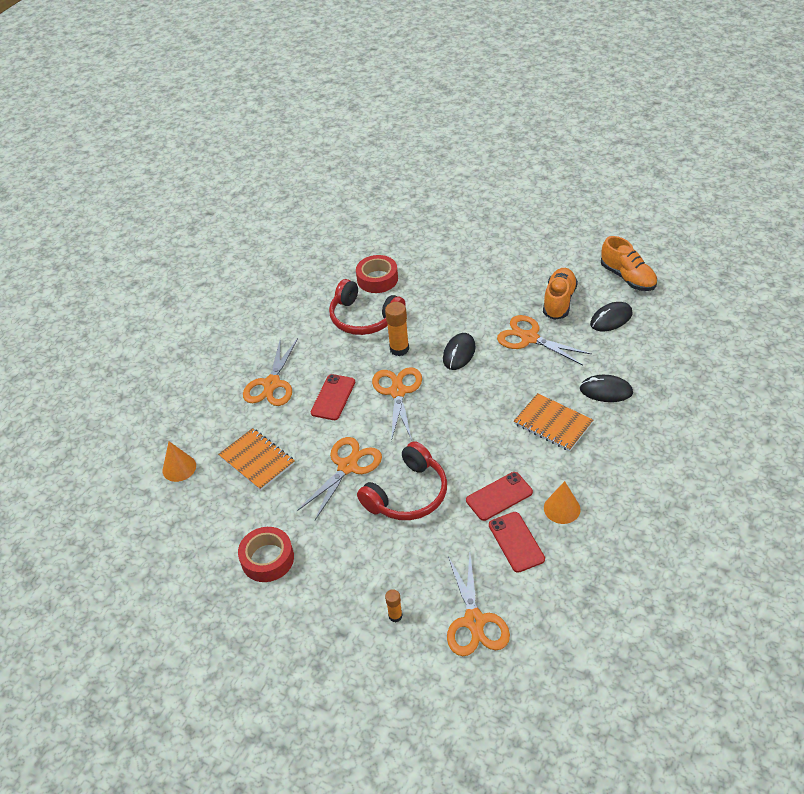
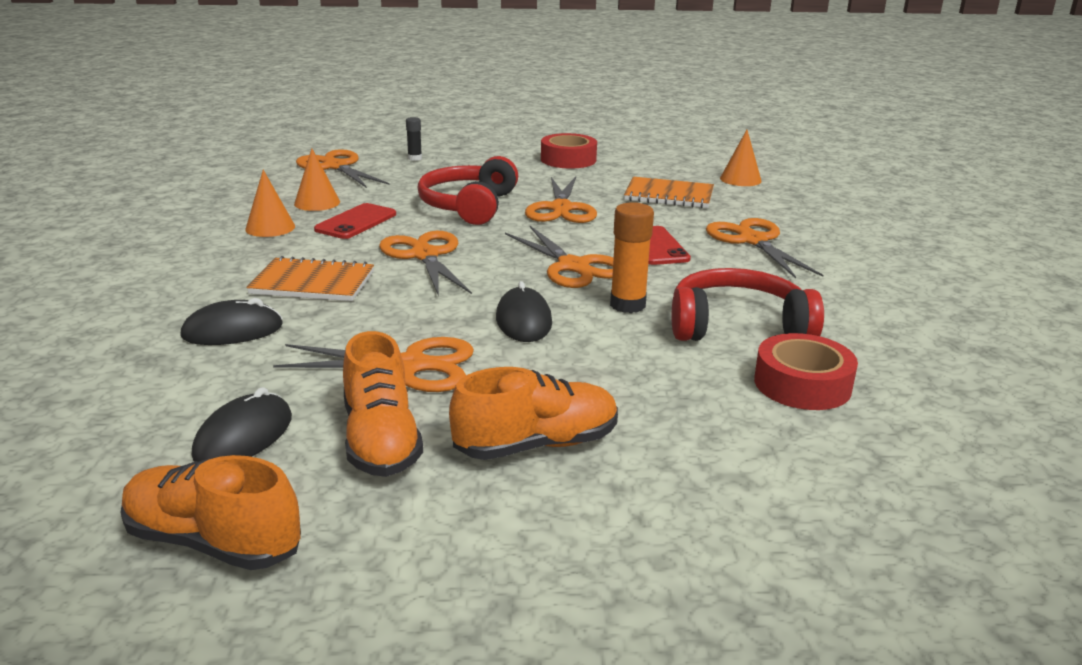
camera: 145 degrees right, 20 degrees down
orange glue stick [385,589,403,622] -> black glue stick [406,117,422,161]
red phone [489,512,545,573] -> orange cone [294,148,340,211]
none -> orange scissors [379,231,472,296]
none -> orange shoe [449,367,618,460]

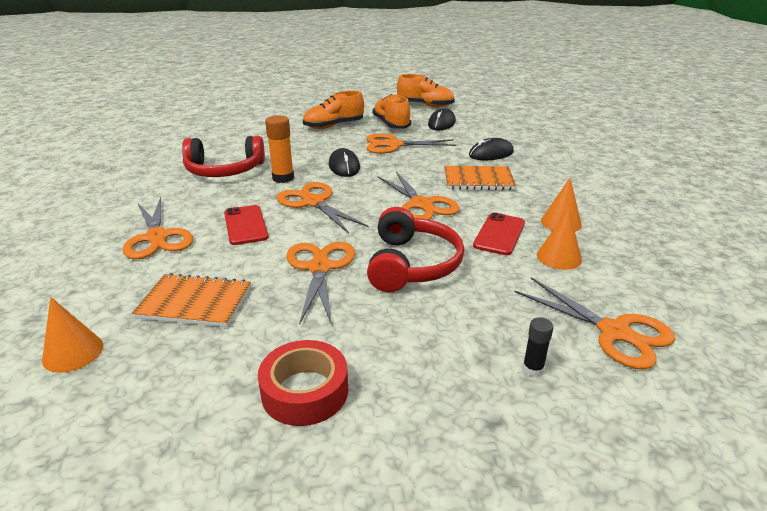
camera: 175 degrees right, 5 degrees up
red tape [754,333,858,410] -> none

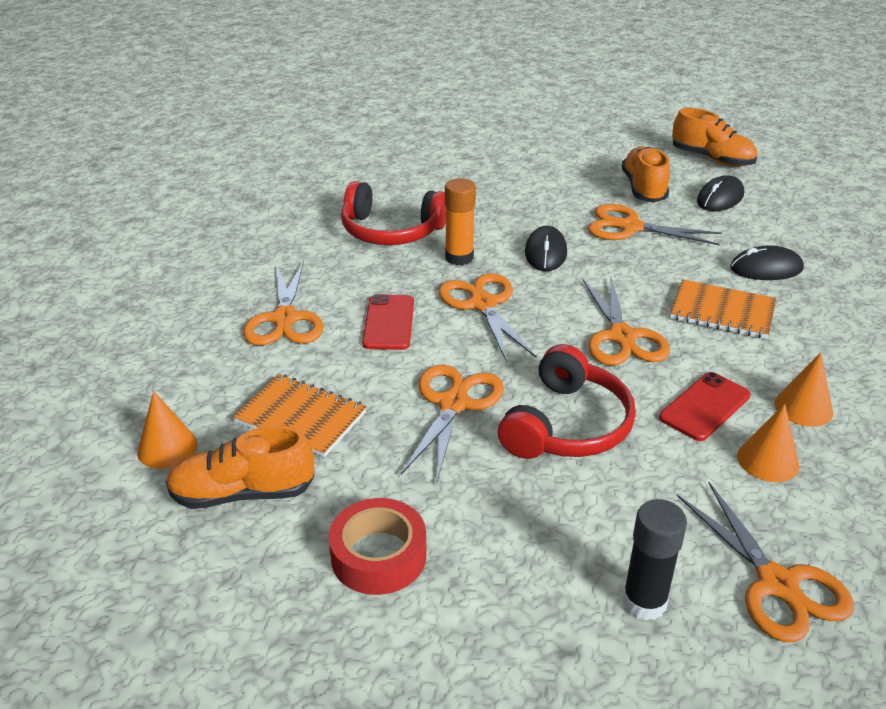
camera: 20 degrees right, 5 degrees up
orange shoe [303,91,364,129] -> orange shoe moved to [166,425,314,509]
black glue stick [522,317,553,377] -> black glue stick [622,499,687,621], size x1.76

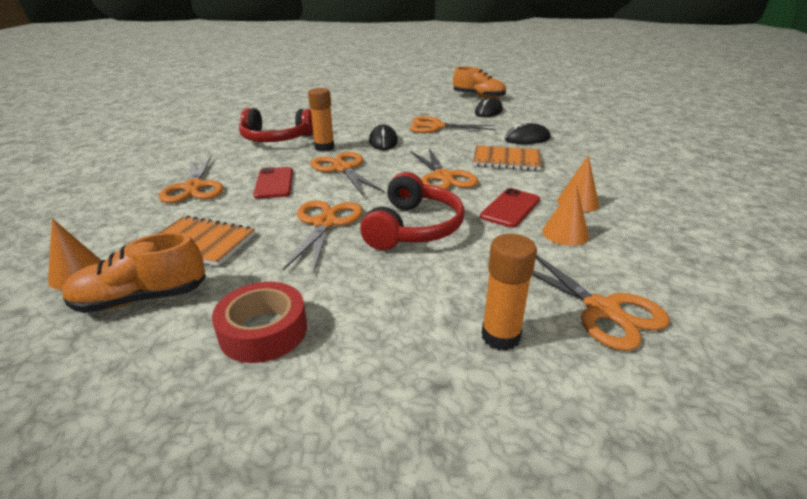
camera: 10 degrees left, 5 degrees down
orange shoe [622,147,670,203] -> none
black glue stick [622,499,687,621] -> orange glue stick [482,234,537,351]

